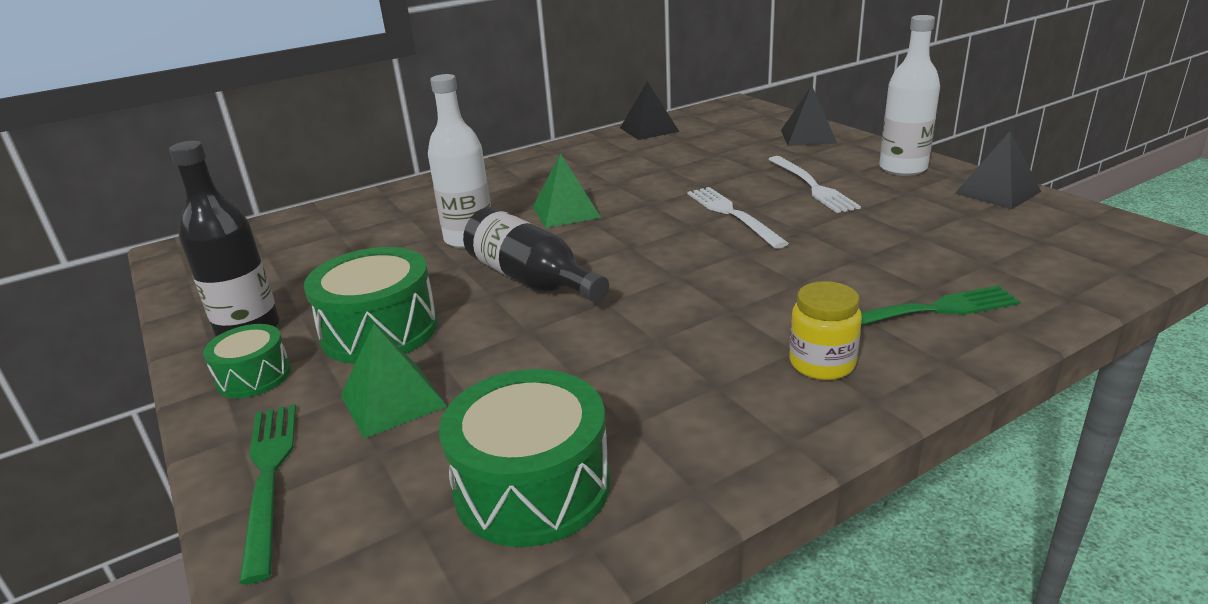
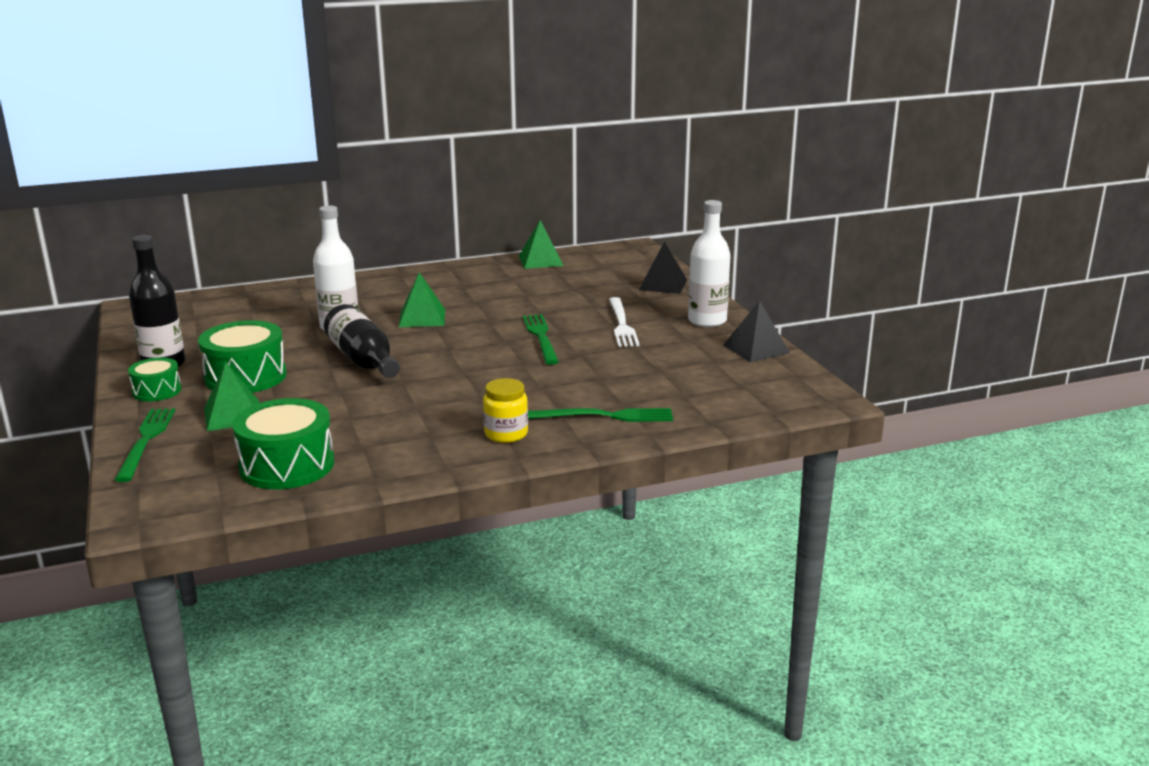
camera: 10 degrees right, 5 degrees down
black pyramid [620,81,679,140] -> green pyramid [519,220,564,269]
white fork [687,187,789,249] -> green fork [523,314,559,365]

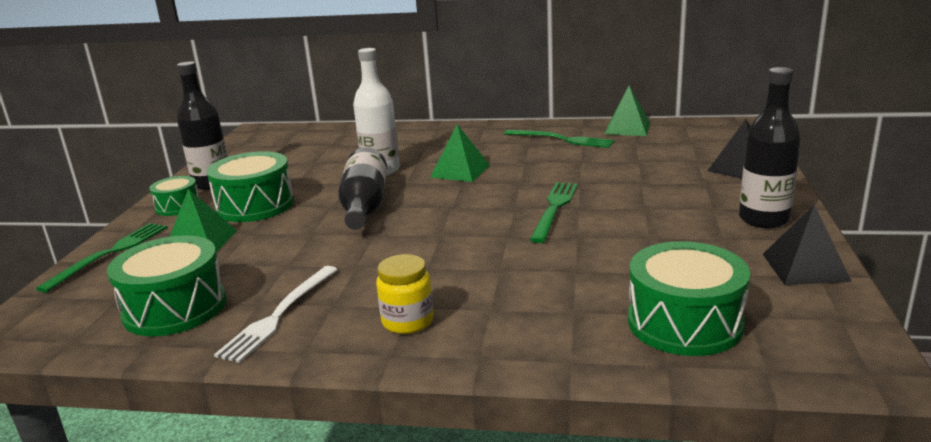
camera: 30 degrees right, 0 degrees up
green fork [528,408,673,422] -> green fork moved to [504,130,615,148]
white fork [609,297,640,347] -> white fork moved to [214,266,338,363]
white bottle [688,200,731,327] -> black bottle [739,67,801,228]
none -> green drum [628,241,750,356]

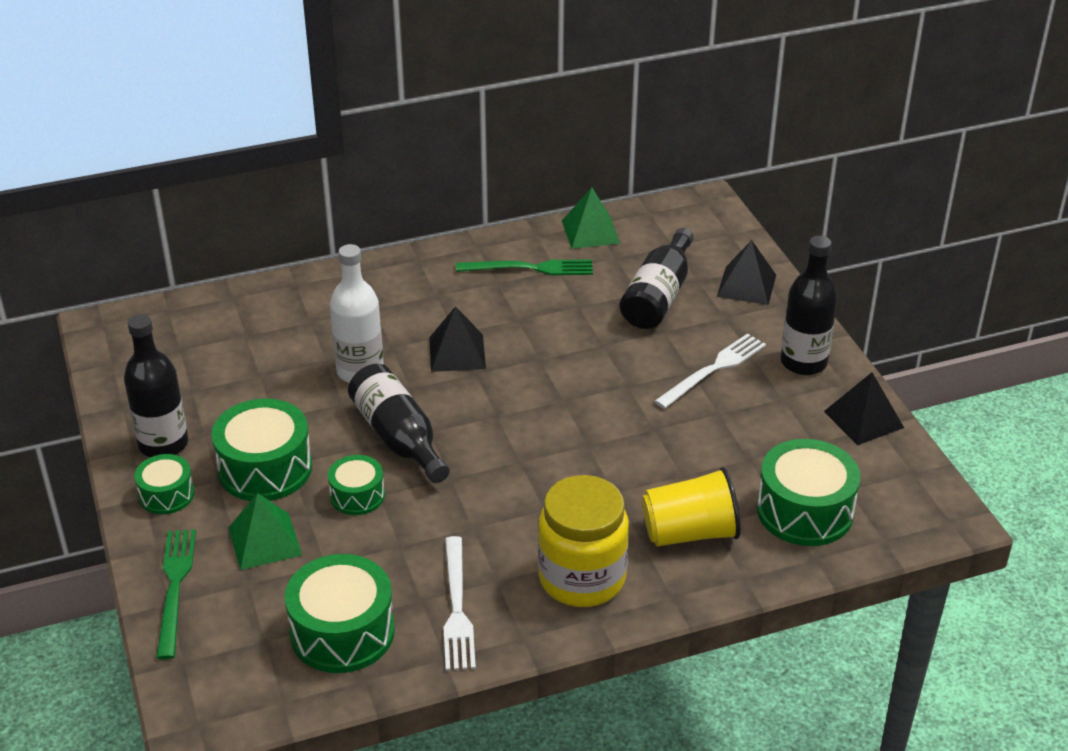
camera: 30 degrees left, 15 degrees up
yellow jar [376,254,434,334] -> yellow jar [538,475,629,607], size x1.77
green pyramid [430,124,490,182] -> black pyramid [429,306,486,372]
green fork [530,182,578,243] -> none
none -> green drum [328,455,385,515]
none -> black bottle [619,228,694,329]
none -> yellow cup [642,467,741,546]
none -> white fork [654,333,766,409]

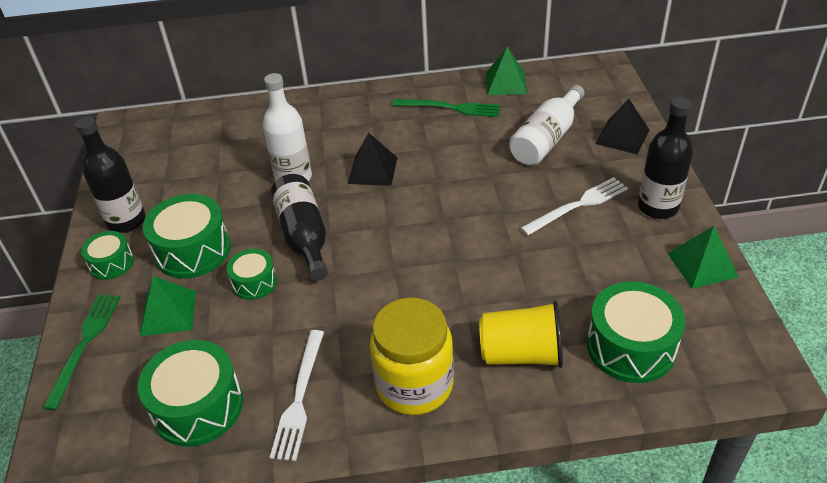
camera: 15 degrees right, 5 degrees up
black bottle [619,228,694,329] -> white bottle [509,85,585,166]
black pyramid [824,372,904,445] -> green pyramid [667,226,739,289]

